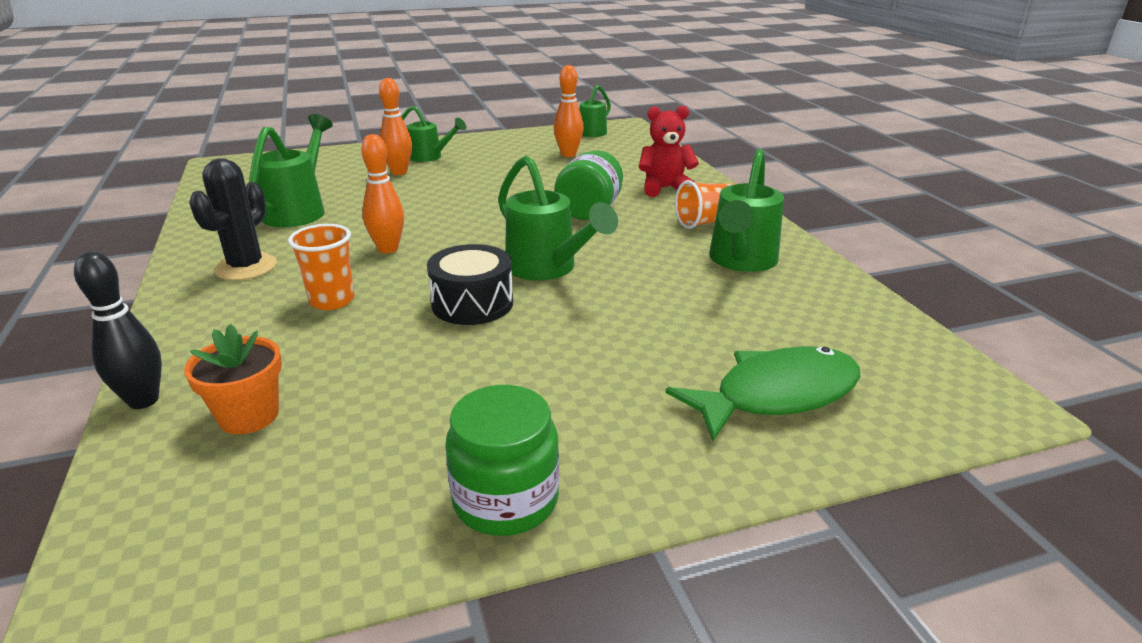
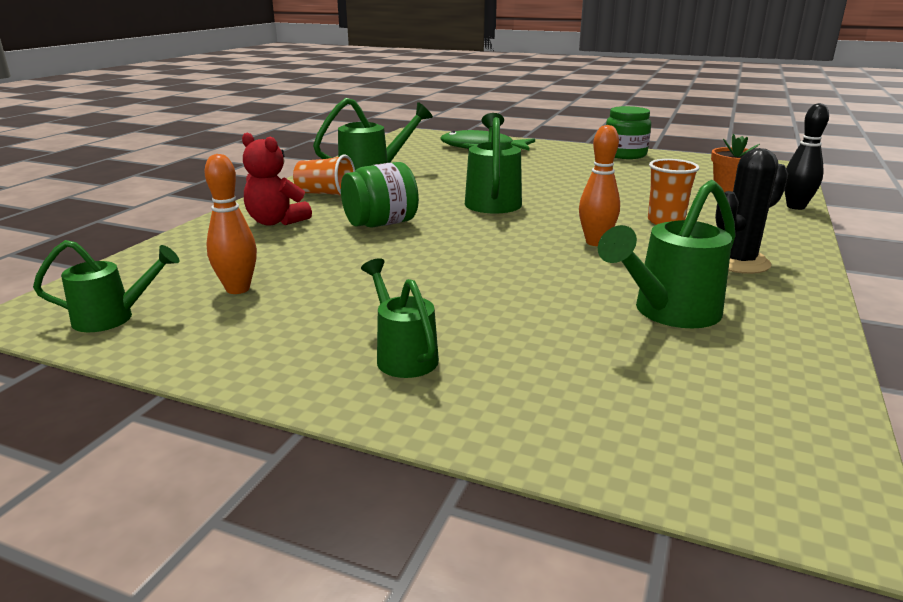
camera: 140 degrees left, 5 degrees down
orange bowling pin [379,78,412,175] -> none
black drum [427,244,513,325] -> none

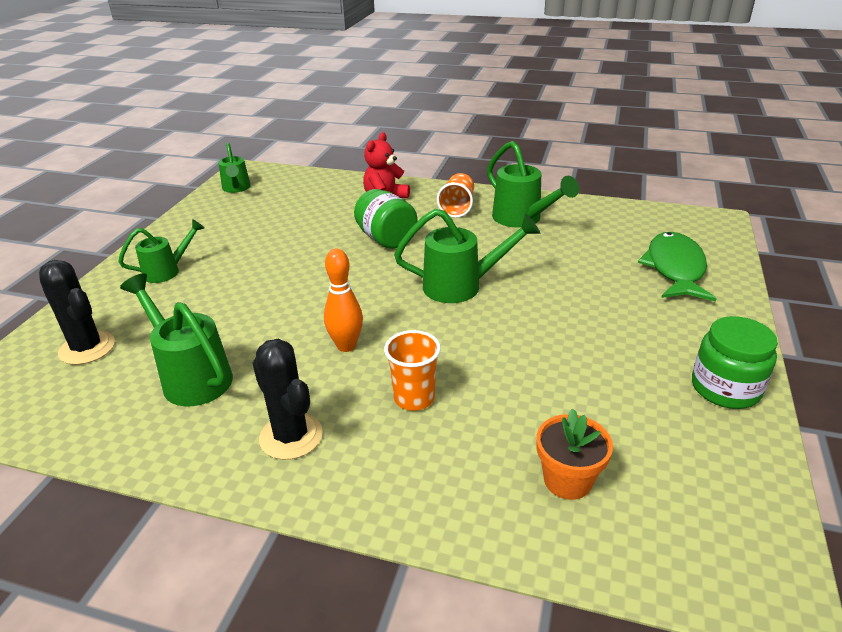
camera: 85 degrees right, 10 degrees up
orange bowling pin [205,154,257,294] -> none
black bowling pin [784,103,829,210] -> none
none -> black cactus [39,260,115,365]

